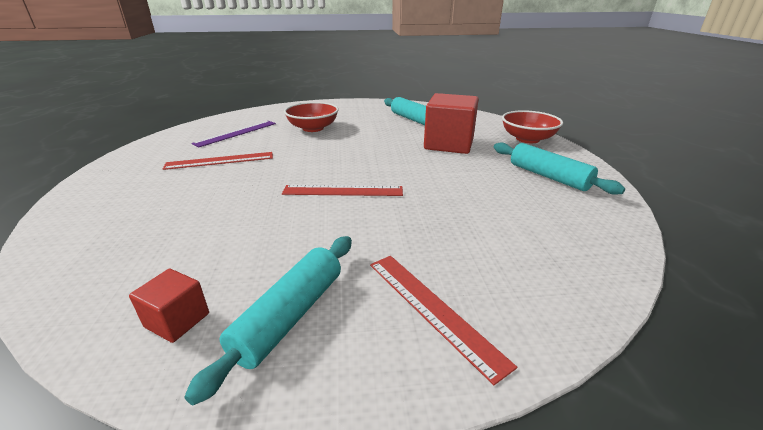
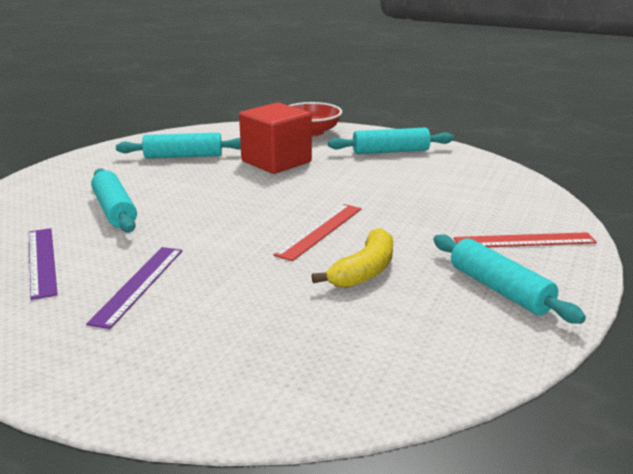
camera: 60 degrees left, 5 degrees down
red cube [129,269,209,343] -> none
red ruler [163,152,273,170] -> purple ruler [86,247,182,329]
red bowl [284,102,339,132] -> turquoise rolling pin [91,168,137,232]
none -> yellow banana [312,228,393,288]

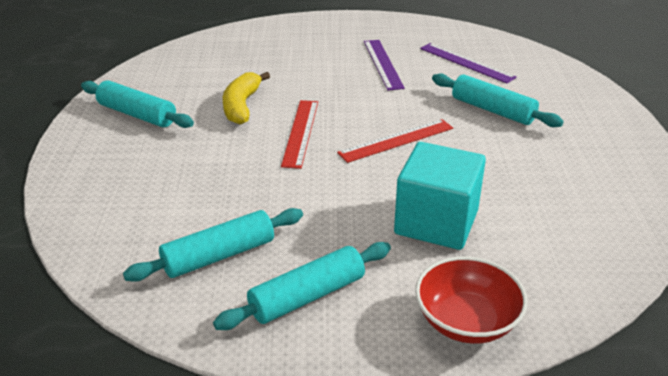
camera: 155 degrees right, 10 degrees up
turquoise rolling pin [116,133,241,159] -> turquoise rolling pin moved to [123,208,303,282]
red cube [239,102,312,174] -> turquoise cube [394,142,486,250]
red ruler [454,232,597,247] -> red ruler moved to [337,119,453,163]

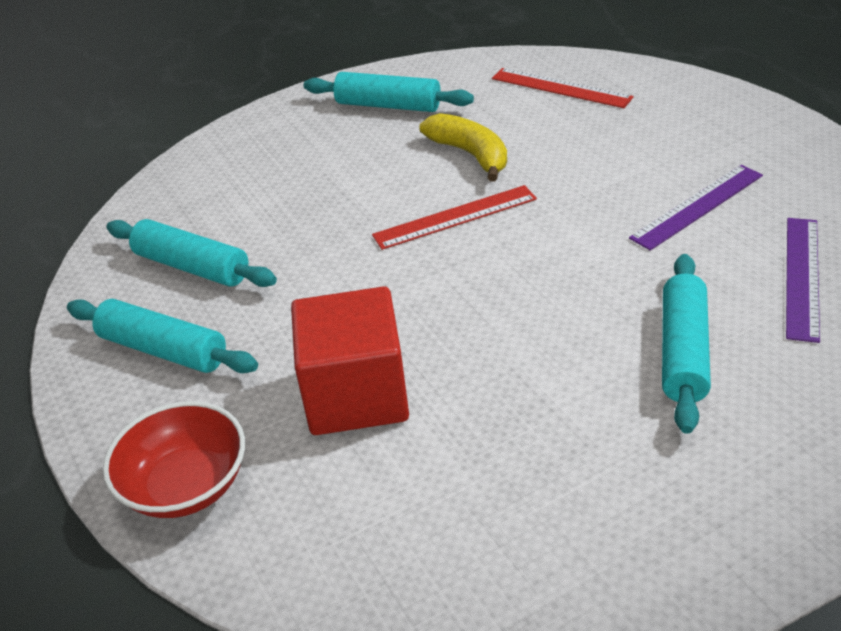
camera: 65 degrees right, 5 degrees up
turquoise rolling pin [81,80,194,128] -> turquoise rolling pin turned 75 degrees counterclockwise [304,72,474,112]
yellow banana [223,72,270,125] -> yellow banana turned 75 degrees clockwise [420,113,507,181]
red ruler [337,119,453,163] -> red ruler moved to [492,68,634,108]
turquoise cube [394,142,486,250] -> red cube [291,286,409,435]

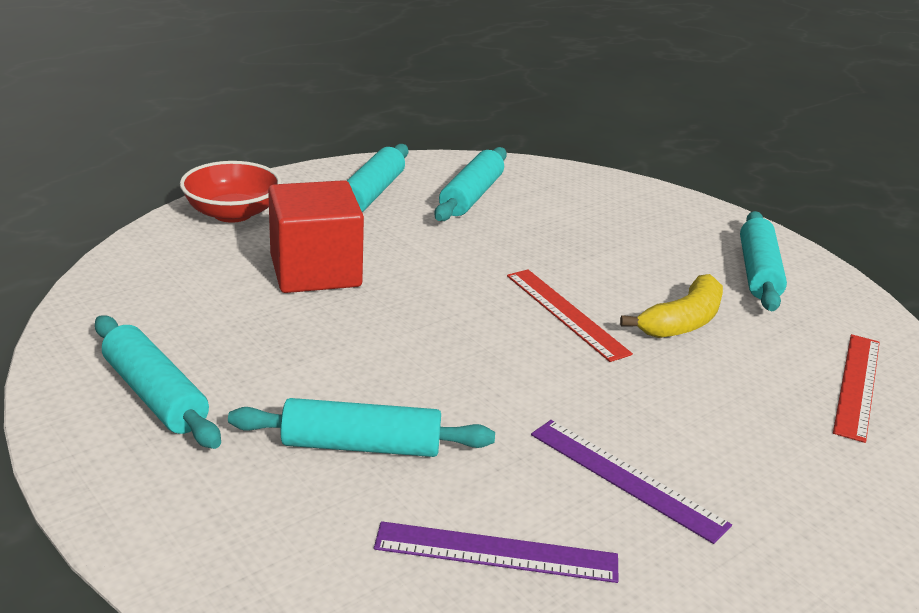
camera: 75 degrees right, 10 degrees down
none -> turquoise rolling pin [95,316,221,449]

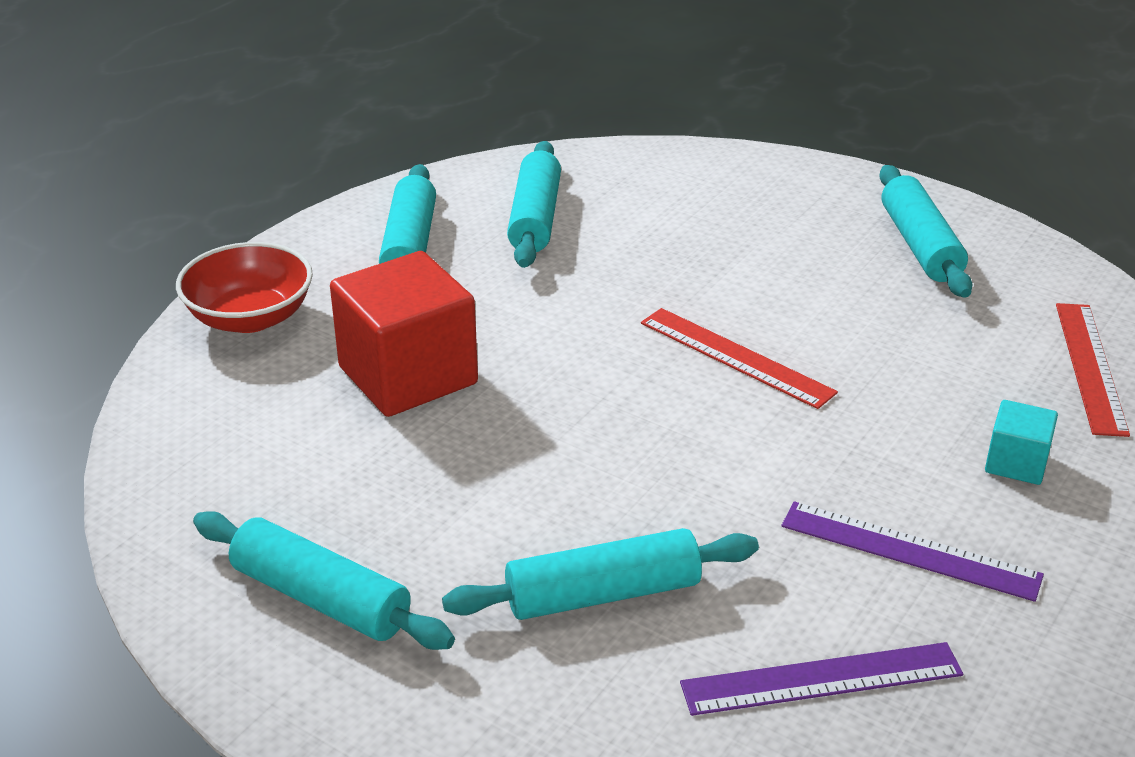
camera: 15 degrees left, 5 degrees up
yellow banana [620,274,723,338] -> none
none -> turquoise cube [985,400,1058,485]

